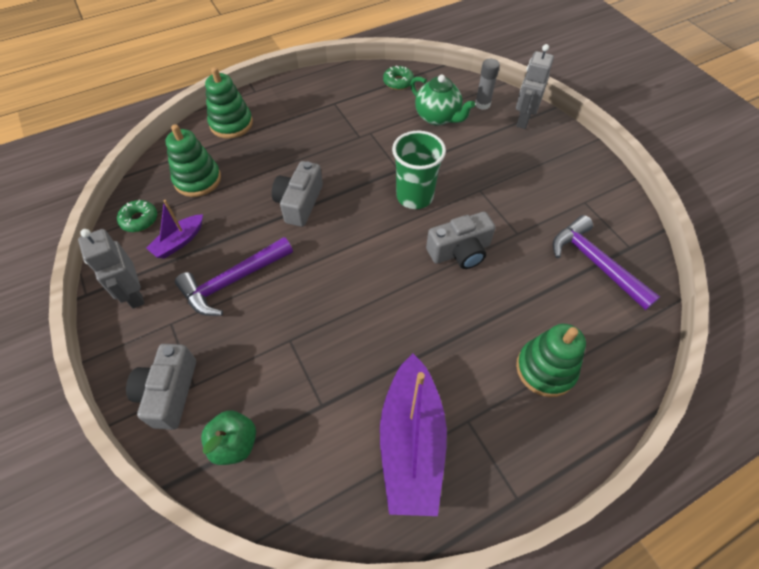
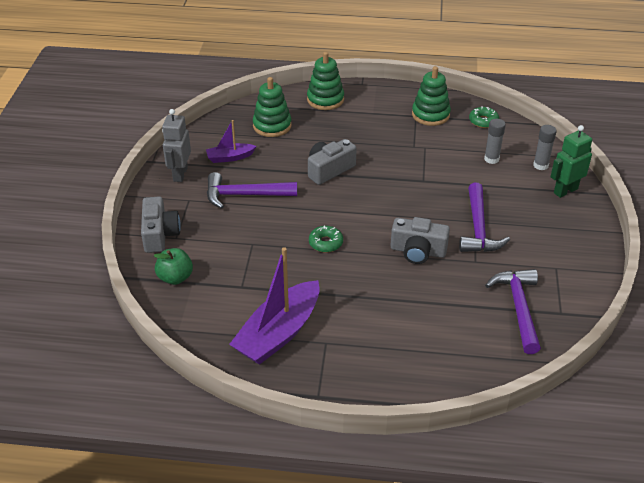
camera: 35 degrees right, 15 degrees down
green donut [117,200,157,232] -> green donut moved to [309,225,343,253]
grey camera [126,344,196,430] -> grey camera turned 135 degrees clockwise [141,197,181,253]
green cup [392,131,446,209] -> none
green teapot [410,75,475,125] -> grey glue stick [484,119,506,164]
grey robot [516,44,554,129] -> green robot [550,125,592,198]
green stacking toy [516,324,586,397] -> green stacking toy moved to [412,66,451,126]
none -> purple hammer [459,183,510,252]

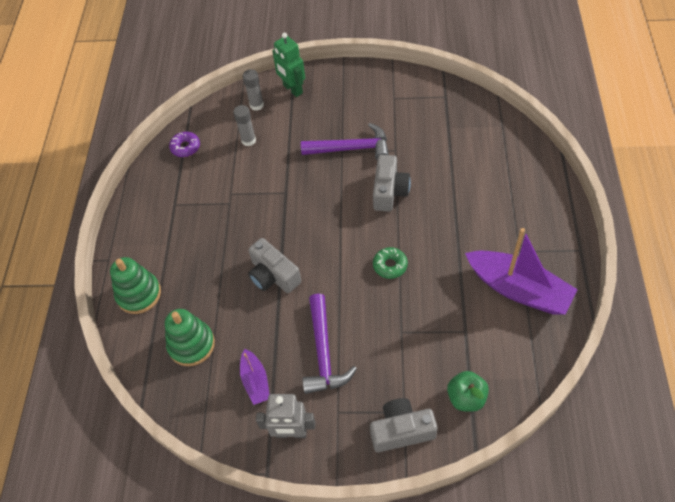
camera: 90 degrees left, 15 degrees up
green stacking toy [412,66,451,126] -> none
green donut [469,107,499,128] -> purple donut [169,132,200,157]
purple hammer [485,269,541,354] -> none

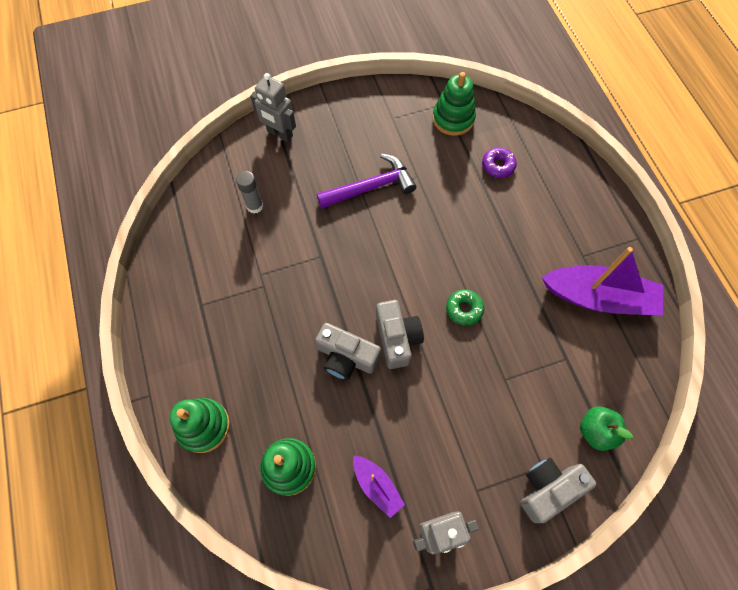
camera: 25 degrees left, 10 degrees up
purple donut [169,132,200,157] -> purple donut moved to [482,147,517,178]
grey glue stick [243,69,264,111] -> none
green robot [272,33,305,97] -> grey robot [250,73,296,142]
purple hammer [303,294,357,394] -> none
grey camera [373,155,411,211] -> grey camera moved to [376,300,424,369]
none -> green stacking toy [432,72,476,136]

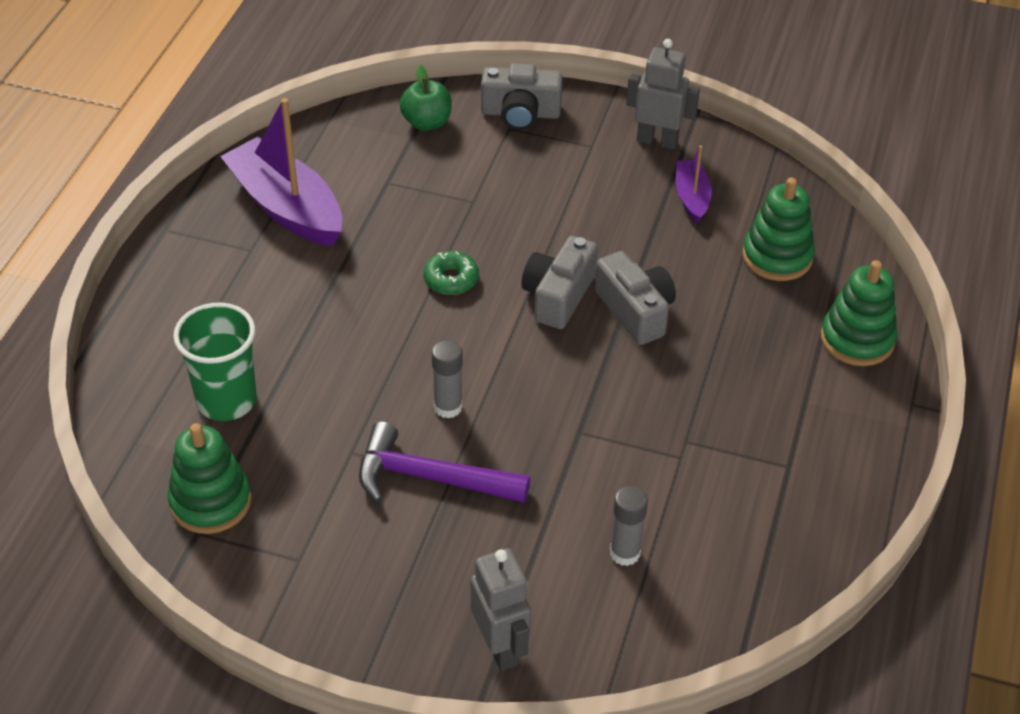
camera: 145 degrees left, 20 degrees down
purple donut [482,147,517,178] -> green cup [173,303,257,421]
none -> grey glue stick [432,340,463,418]

